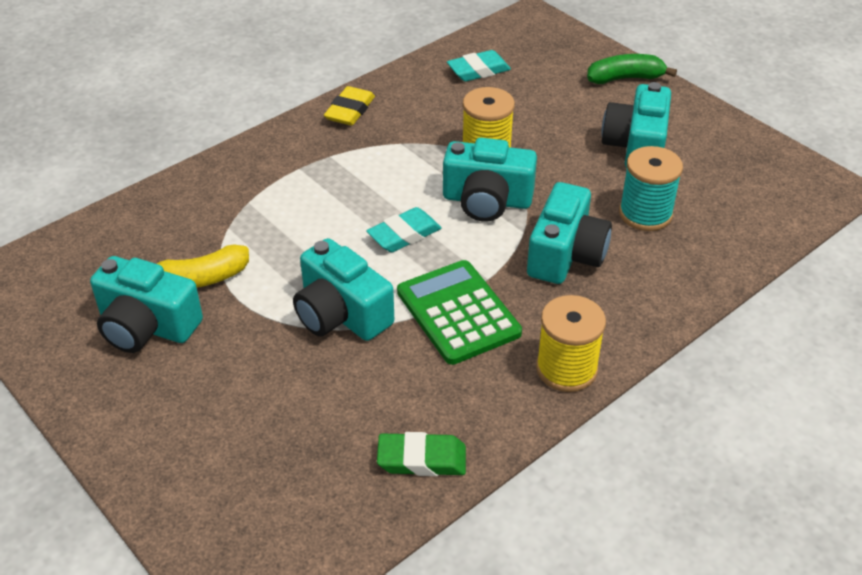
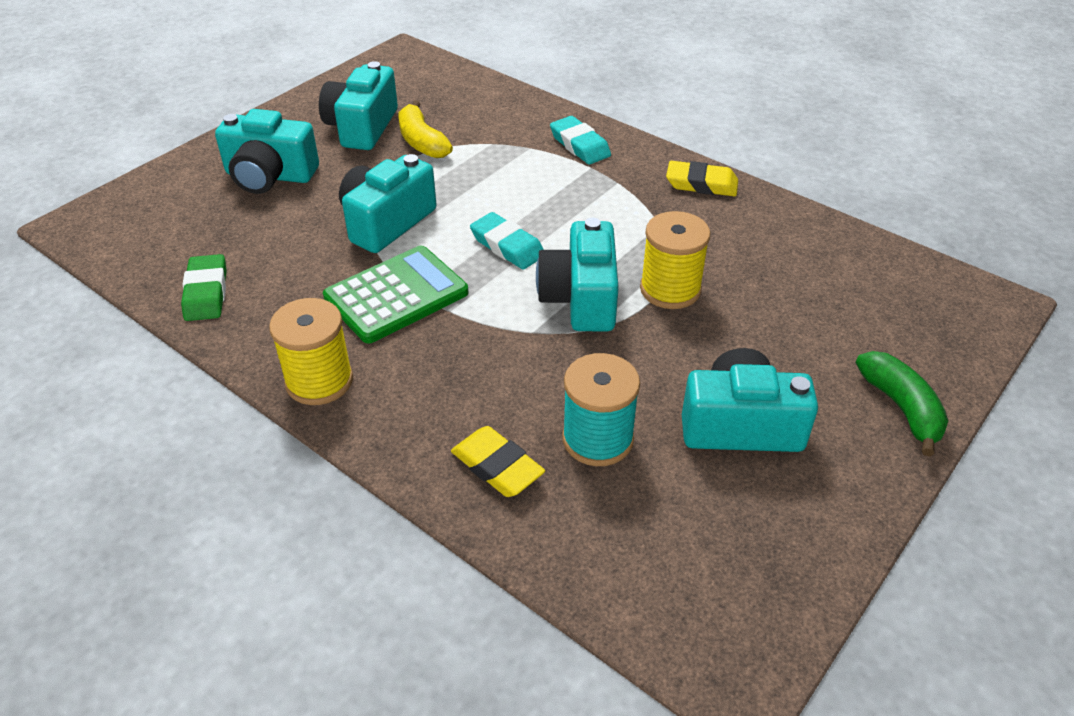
camera: 80 degrees right, 0 degrees up
turquoise eraser [447,50,511,82] -> turquoise eraser moved to [550,116,611,165]
turquoise camera [527,182,612,284] -> turquoise camera moved to [215,109,319,194]
none -> yellow eraser [451,426,545,497]

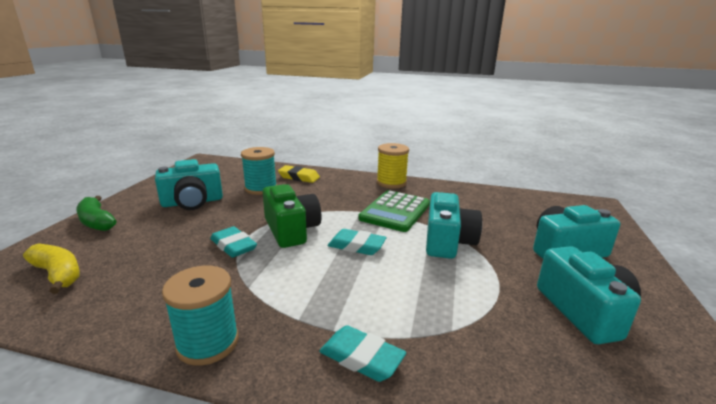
camera: 155 degrees right, 20 degrees down
green eraser [181,254,227,321] -> none
yellow banana [398,100,453,158] -> yellow banana moved to [23,243,80,294]
turquoise camera [536,218,619,331] -> green camera [263,184,322,248]
yellow spool [640,211,711,309] -> turquoise eraser [210,226,257,258]
yellow eraser [666,161,738,196] -> turquoise spool [162,266,239,366]

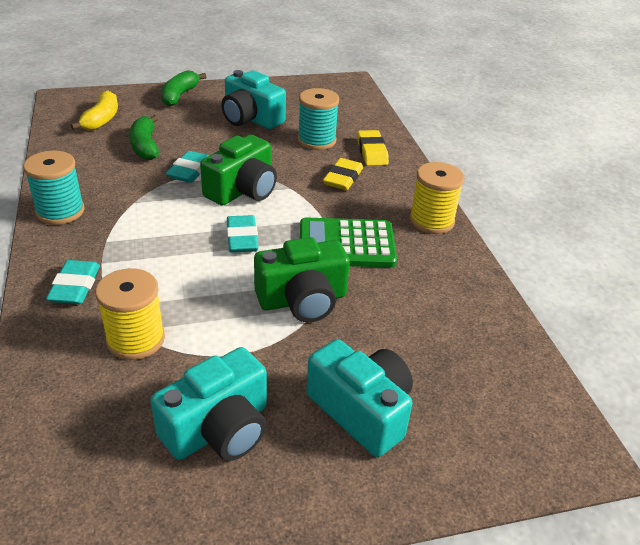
camera: 60 degrees right, 15 degrees up
turquoise camera [426,192,482,259] -> green camera [254,237,350,322]
none -> yellow spool [95,268,165,360]
none -> green banana [129,115,159,160]
none -> yellow eraser [323,158,363,190]

